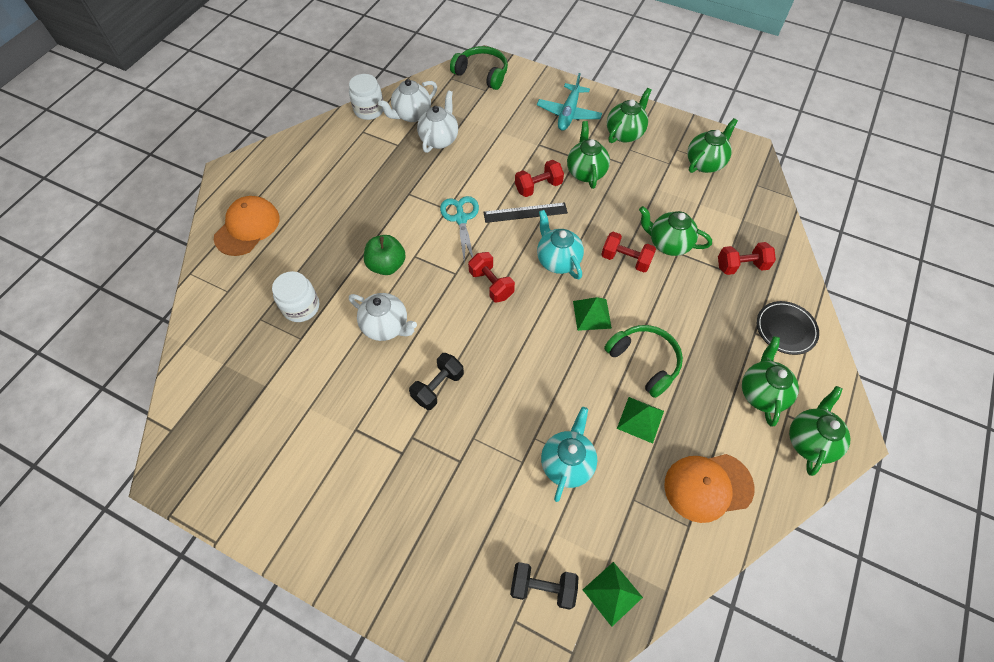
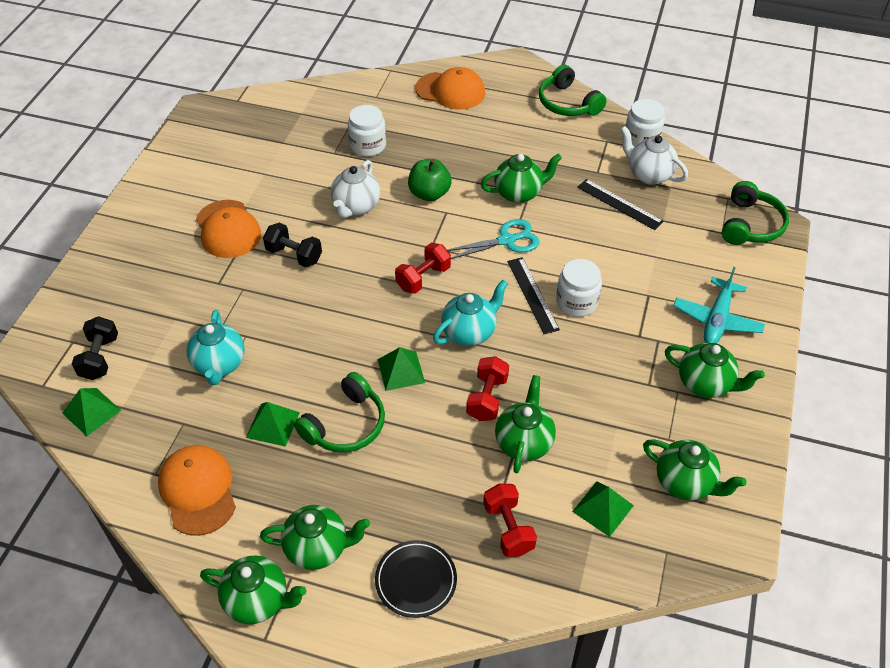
camera: 80 degrees right, 10 degrees down
white teapot [417,90,458,153] -> black ruler [578,179,664,230]
red dumbbell [515,160,564,197] -> white jar [556,259,602,317]
turquoise plane [537,73,602,130] -> turquoise plane turned 75 degrees counterclockwise [673,267,765,343]
turquoise teapot [541,407,597,502] -> turquoise teapot turned 75 degrees clockwise [187,310,245,385]
green teapot [567,121,610,189] -> green teapot moved to [481,154,562,203]
none -> orange cap [196,200,261,258]
none -> green headphones [539,65,607,116]
none -> green pyramid [572,481,634,537]

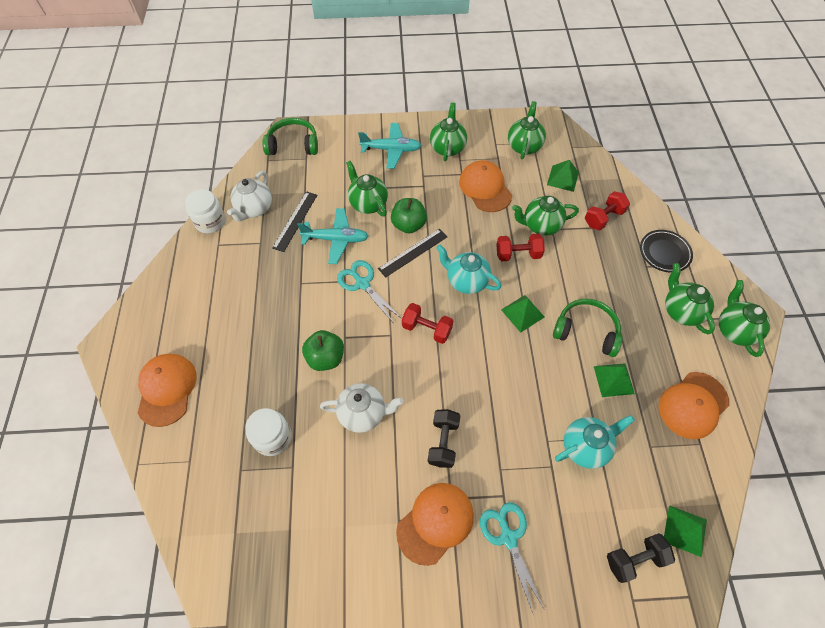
camera: 110 degrees left, 10 degrees up
green teapot [481,154,562,203] -> green teapot moved to [346,161,388,216]
green headphones [539,65,607,116] -> none
white jar [556,259,602,317] -> green apple [391,198,427,234]
none -> turquoise plane [297,208,369,264]
none -> orange cap [459,160,512,212]
none -> turquoise scissors [480,502,544,613]

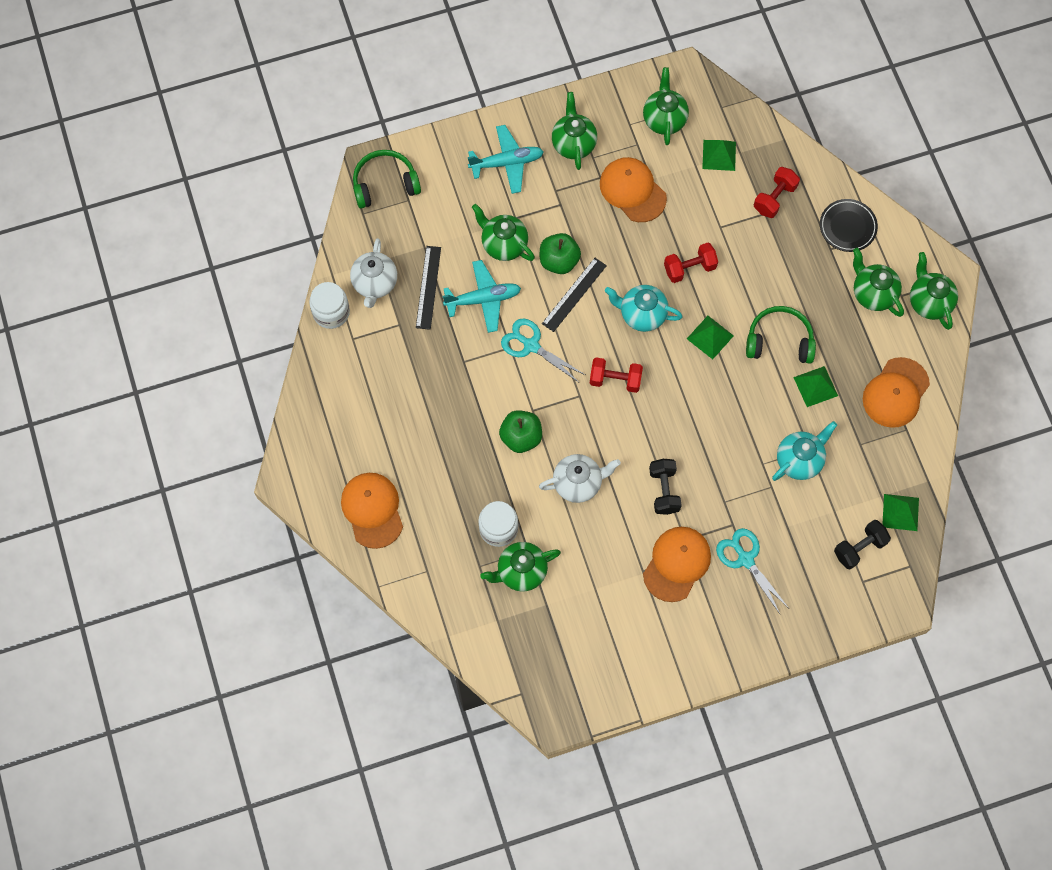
camera: 15 degrees left, 10 degrees up
green teapot [512,196,579,236] -> green teapot moved to [480,542,561,591]

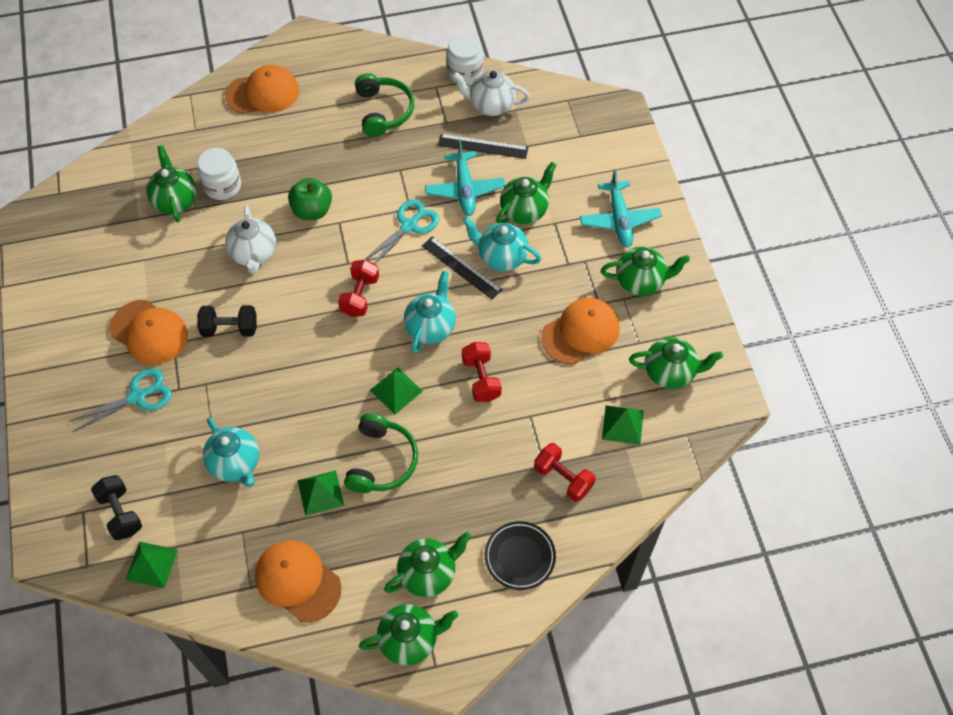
camera: 95 degrees right, 10 degrees down
green headphones [353,150,421,209] -> green headphones moved to [355,73,414,137]
green apple [540,233,581,274] -> turquoise teapot [463,217,541,271]

